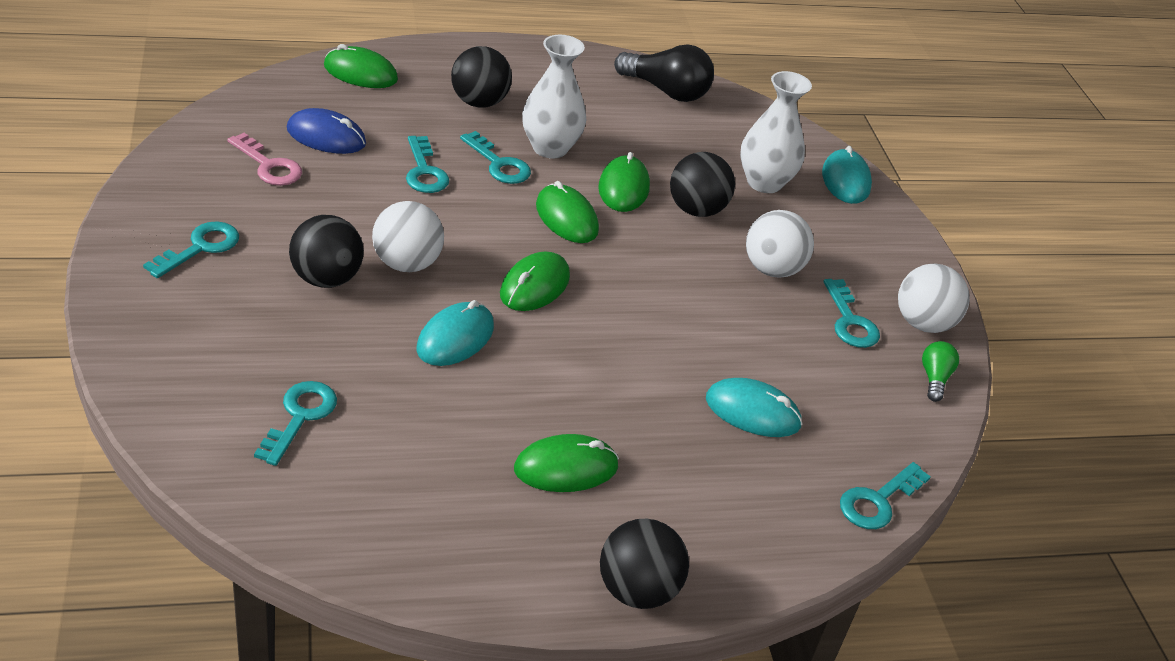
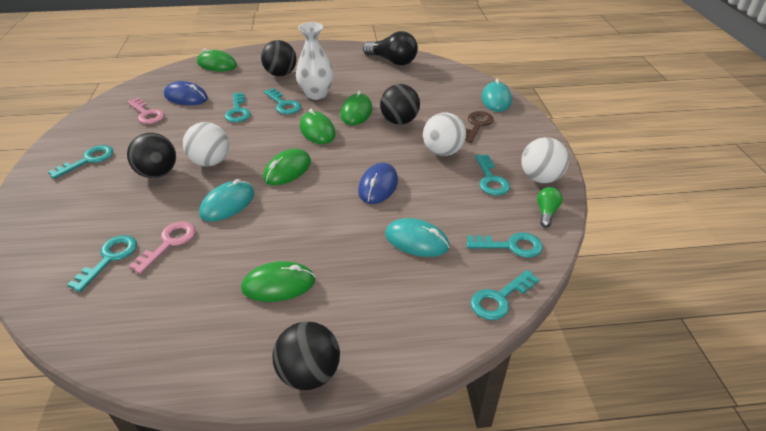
camera: 10 degrees right, 0 degrees up
white vase [740,71,812,193] -> none
none -> pink key [129,221,195,274]
none -> blue mouse [358,163,398,204]
none -> brown key [465,111,494,143]
none -> turquoise key [466,233,543,258]

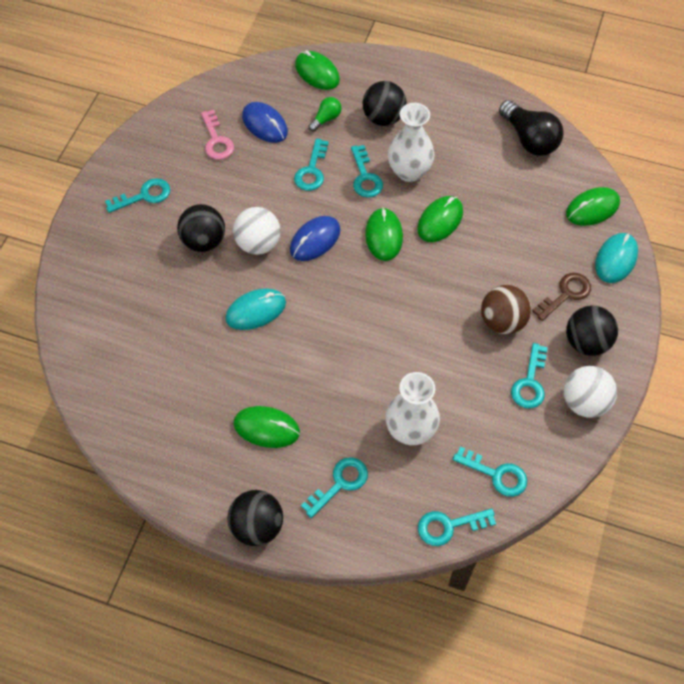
camera: 25 degrees right, 20 degrees up
turquoise key [67,235,137,292] -> turquoise key moved to [301,457,368,518]
pink key [129,221,195,274] -> none
green mouse [263,149,311,185] -> green mouse moved to [566,187,620,226]
blue mouse [358,163,398,204] -> blue mouse moved to [290,216,340,261]
black ball [380,84,420,125] -> black ball moved to [566,306,618,356]
turquoise mouse [385,218,450,257] -> white vase [386,372,440,445]
white ball [423,112,466,156] -> brown ball [481,285,531,335]
green light bulb [537,187,563,228] -> green light bulb moved to [309,97,342,132]

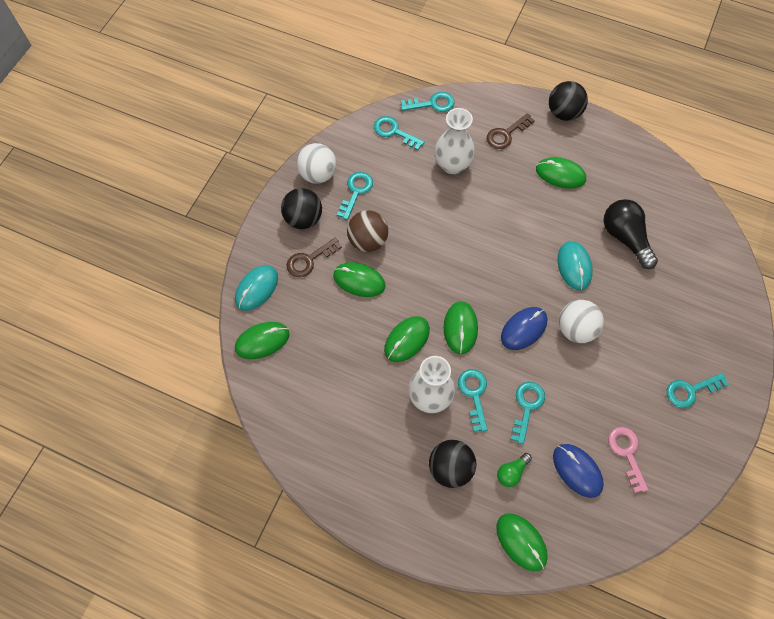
camera: 175 degrees left, 5 degrees up
black ball [177,204,225,252] -> none
turquoise mouse [225,288,286,330] -> turquoise mouse turned 75 degrees counterclockwise [558,241,593,290]
turquoise key [301,457,368,518] -> brown key [487,113,535,149]
black light bulb [499,100,564,156] -> black light bulb moved to [604,199,658,269]
none -> green mouse [333,262,386,297]

